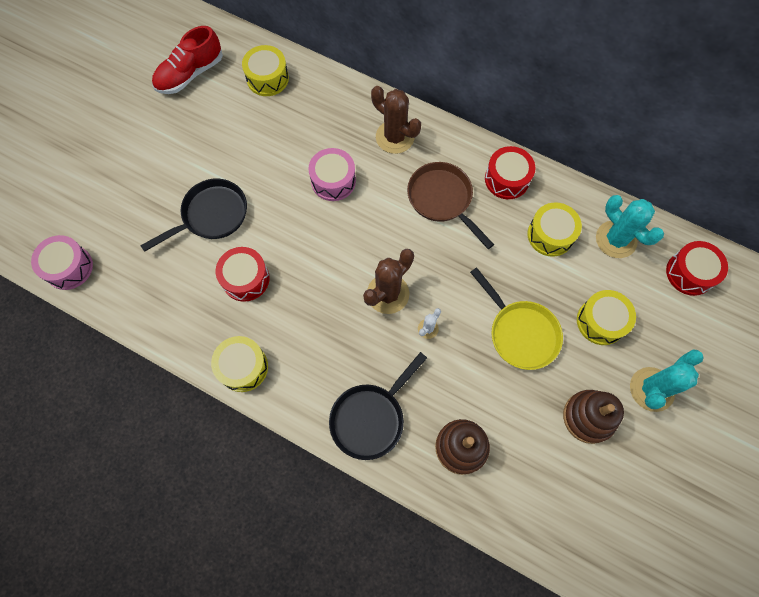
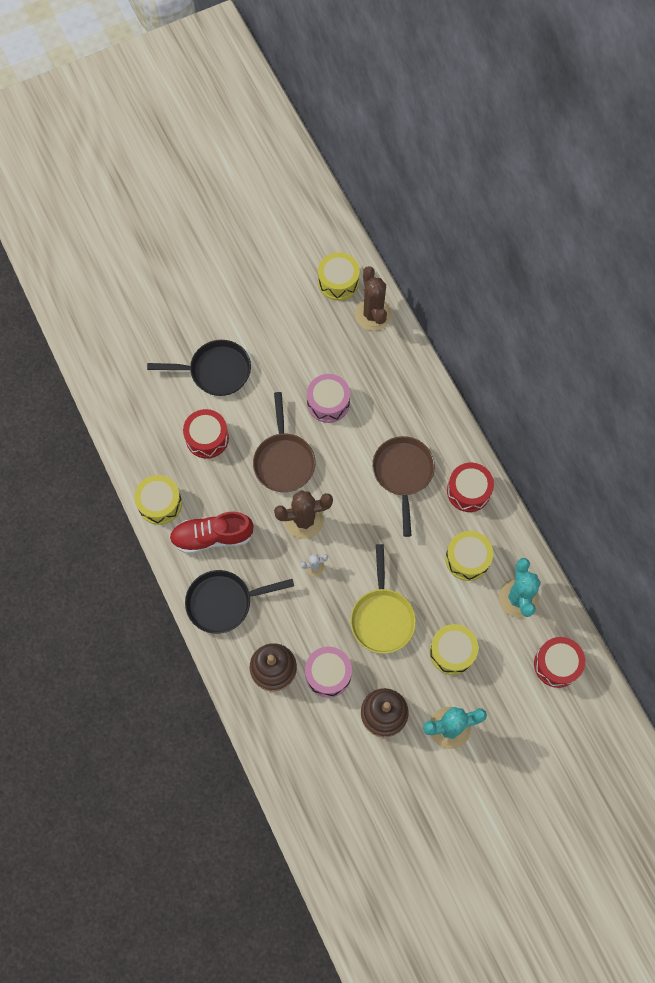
camera: 35 degrees right, 0 degrees up
pink drum [31,235,93,290] -> pink drum moved to [305,647,352,698]
red shoe [152,26,223,94] -> red shoe moved to [169,512,254,554]
brown cactus [371,86,421,154] -> brown cactus moved to [355,266,392,331]
none -> brown pan [253,392,315,492]

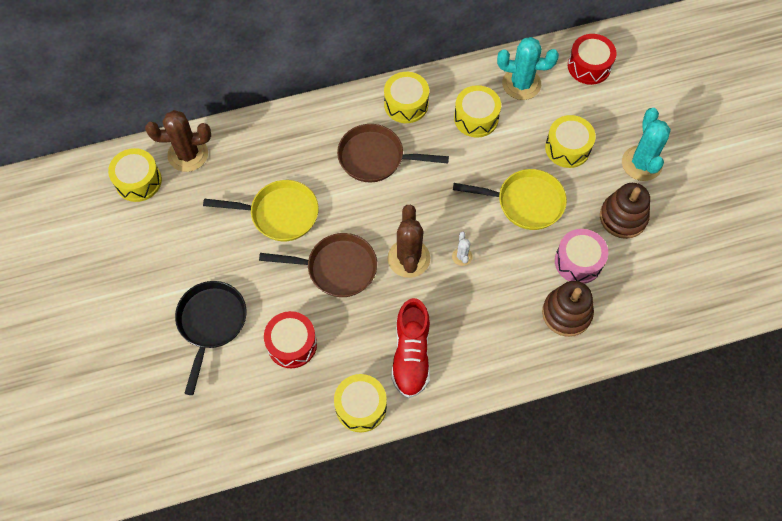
camera: 80 degrees left, 5 degrees down
black pan [185,570,294,634] -> none
pink drum [307,374,350,423] -> yellow pan [203,180,319,241]
red drum [447,463,494,512] -> yellow drum [384,72,429,123]

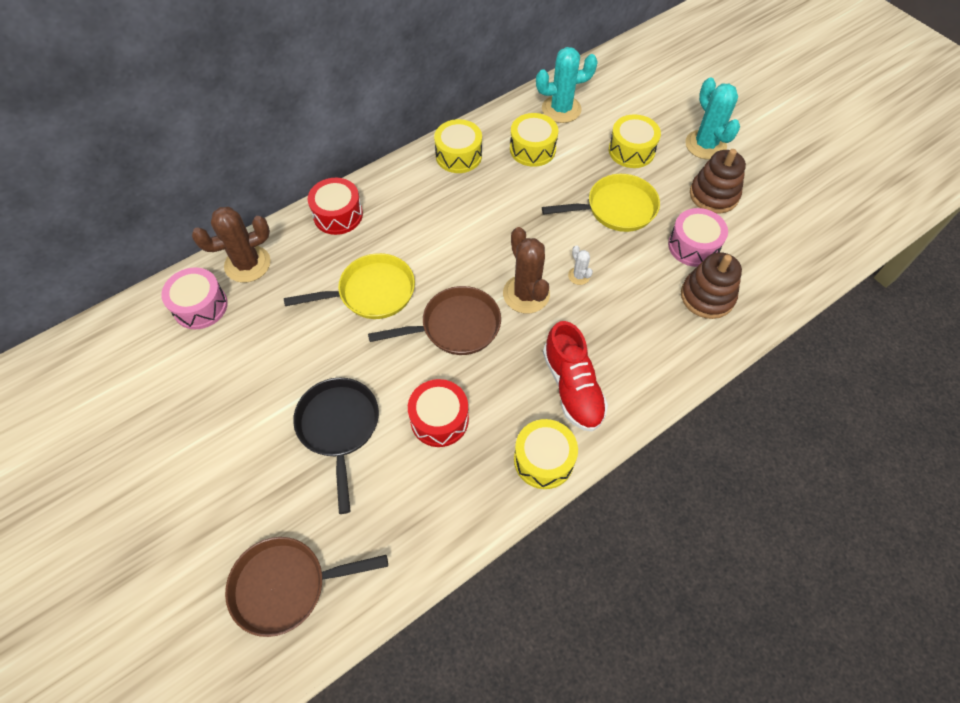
camera: 20 degrees left, 5 degrees down
yellow drum [108,148,162,202] -> pink drum [161,268,228,329]
brown pan [337,124,449,183] -> brown pan moved to [225,537,388,637]
red drum [568,34,616,85] -> red drum moved to [308,178,363,235]

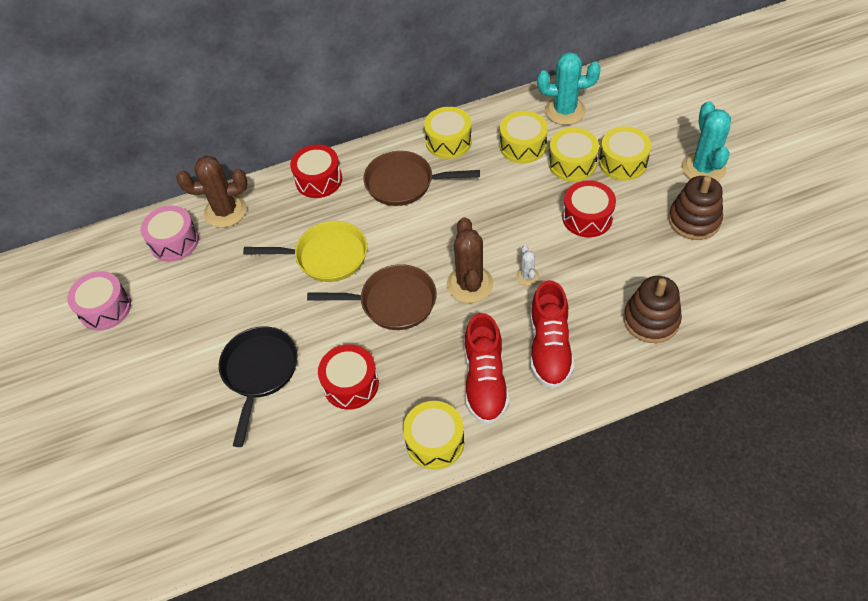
camera: 20 degrees right, 5 degrees down
brown pan [225,537,388,637] -> brown pan moved to [364,151,480,206]
yellow pan [542,174,660,232] -> red drum [562,180,616,237]
pink drum [668,208,728,267] -> pink drum moved to [67,271,131,331]
none -> red shoe [530,280,574,389]
none -> yellow drum [548,128,599,182]

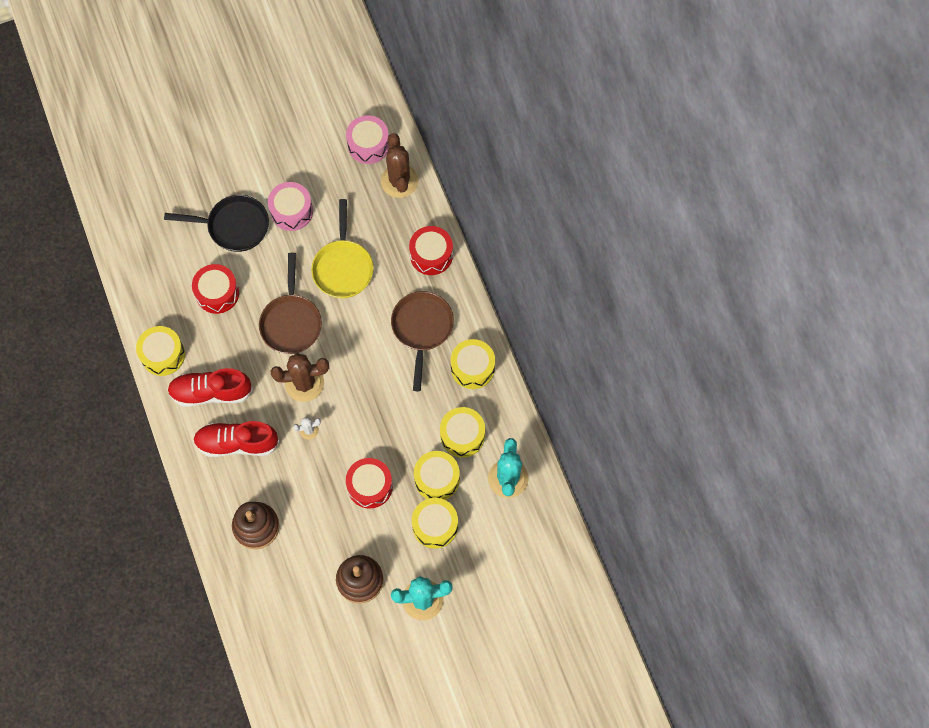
camera: 85 degrees right, 15 degrees up
pink drum [67,271,131,331] -> pink drum moved to [268,182,313,231]

